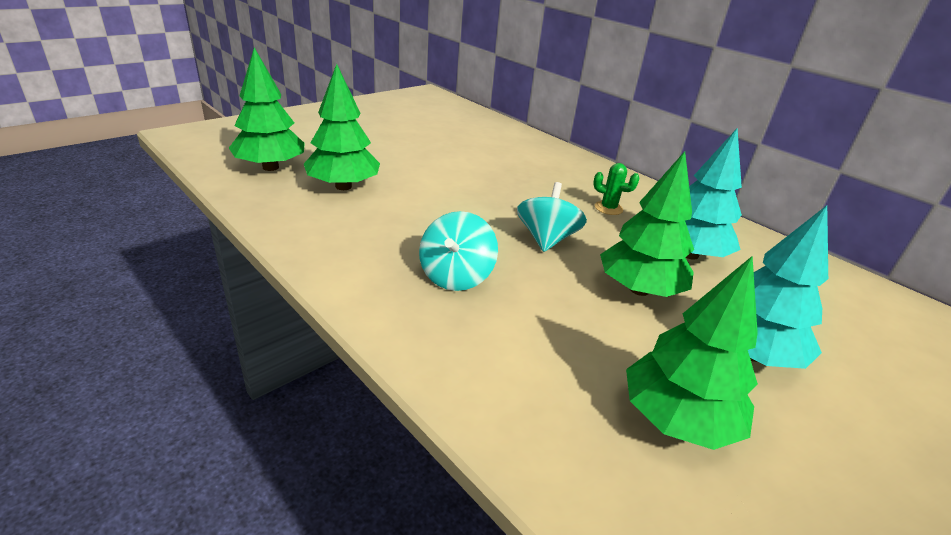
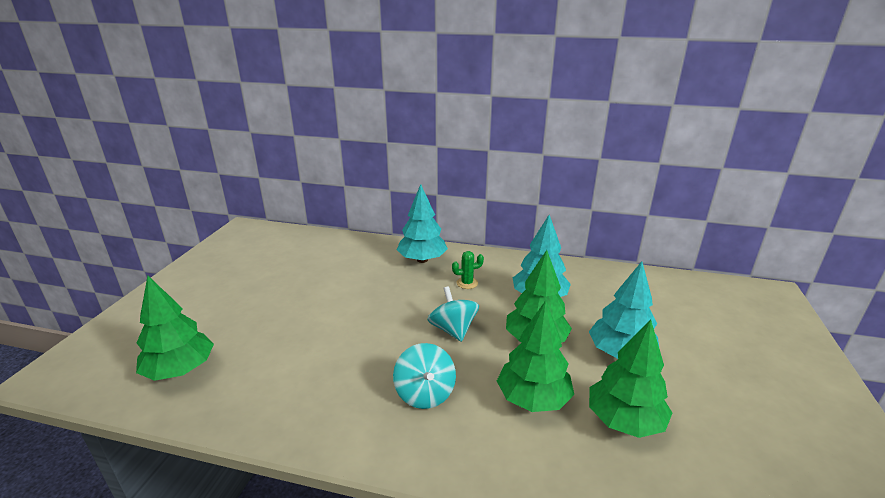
camera: 30 degrees left, 5 degrees down
green tree [304,64,380,190] -> green tree moved to [497,300,574,412]
none -> turquoise tree [397,184,448,263]

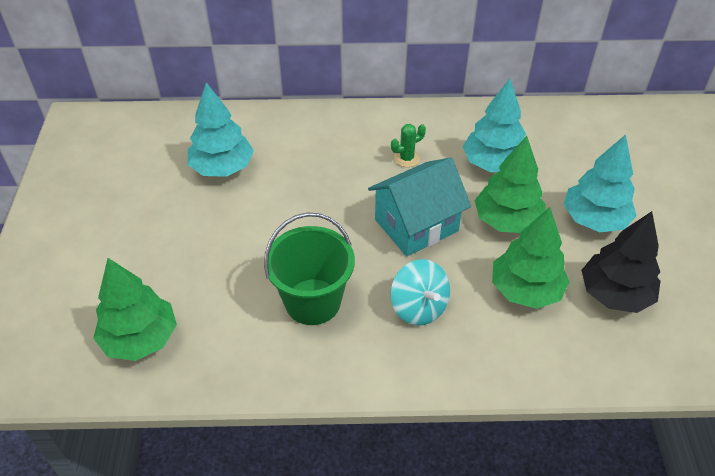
camera: 15 degrees left, 20 degrees up
turquoise tree [397,184,448,263] -> turquoise tree moved to [188,82,254,177]
turquoise spinning top [427,286,479,342] -> turquoise house [368,158,471,256]
green tree [589,320,672,438] -> black tree [581,211,660,313]
none -> green bucket [264,213,355,325]

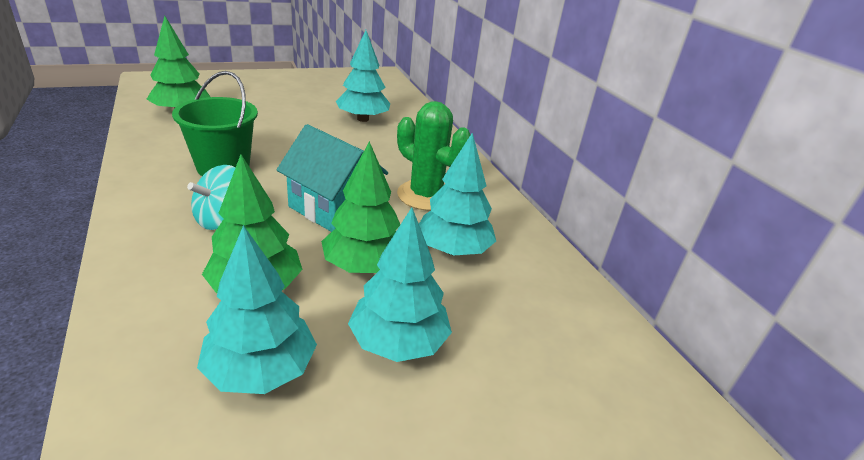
camera: 65 degrees right, 15 degrees down
green cactus [391,124,426,167] -> green cactus [397,101,470,211], size x2.13
black tree [581,211,660,313] -> turquoise tree [197,225,317,394]

